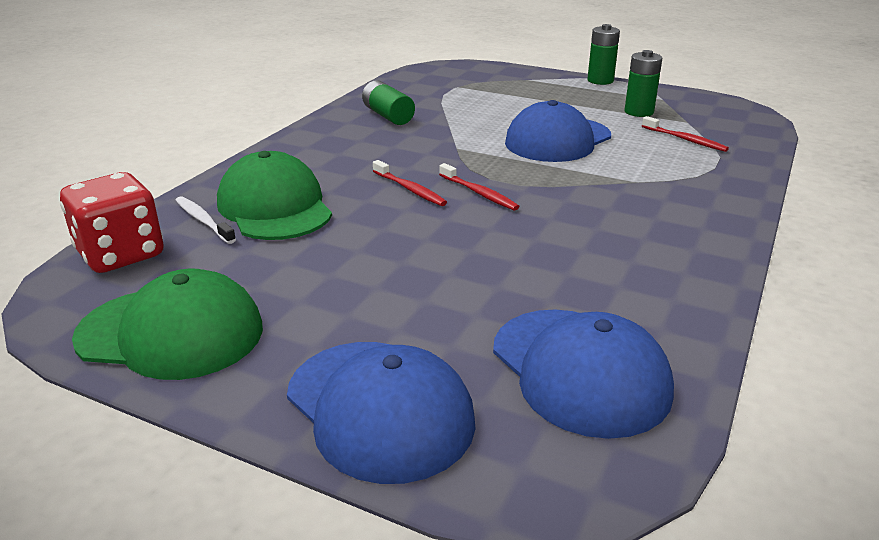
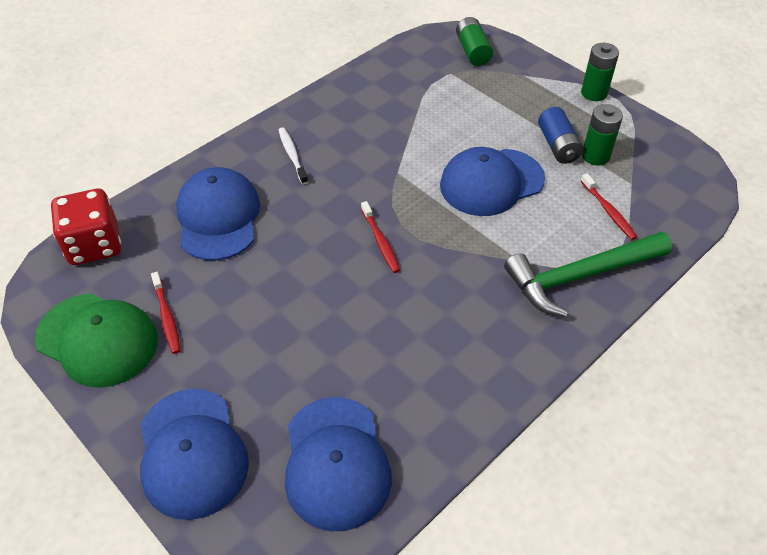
camera: 20 degrees right, 20 degrees up
white toothbrush [175,196,236,244] -> white toothbrush moved to [279,127,308,184]
green cap [217,151,332,240] -> blue cap [176,167,260,261]
green battery [362,80,415,125] -> green battery moved to [456,17,493,66]
red toothbrush [373,160,447,206] -> red toothbrush moved to [151,272,181,354]
none -> green hammer [504,232,672,317]
none -> blue battery [538,107,583,164]

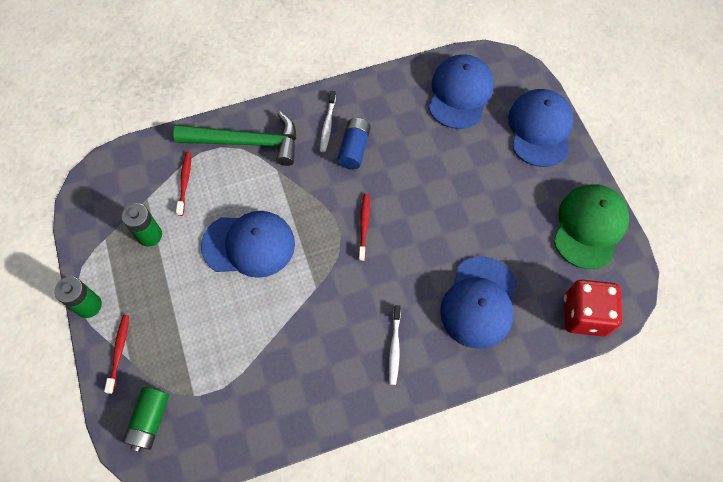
camera: 155 degrees left, 15 degrees up
green cap [35,294,158,388] -> green cap turned 60 degrees clockwise [553,184,629,269]
red toothbrush [151,272,181,354] -> red toothbrush moved to [104,315,129,394]
blue battery [538,107,583,164] -> blue battery moved to [337,118,371,169]
none -> white toothbrush [320,91,336,152]

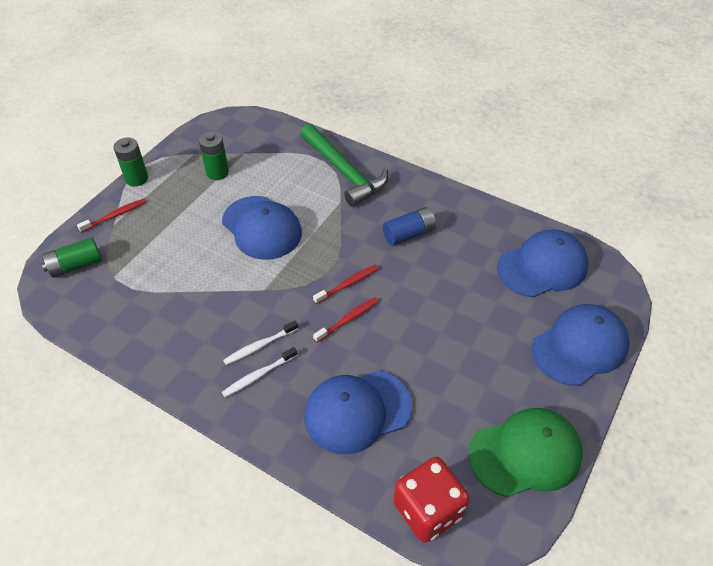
camera: 50 degrees right, 15 degrees down
red toothbrush [176,152,191,216] -> red toothbrush moved to [313,297,378,343]
white toothbrush [320,91,336,152] -> white toothbrush moved to [223,320,298,365]

